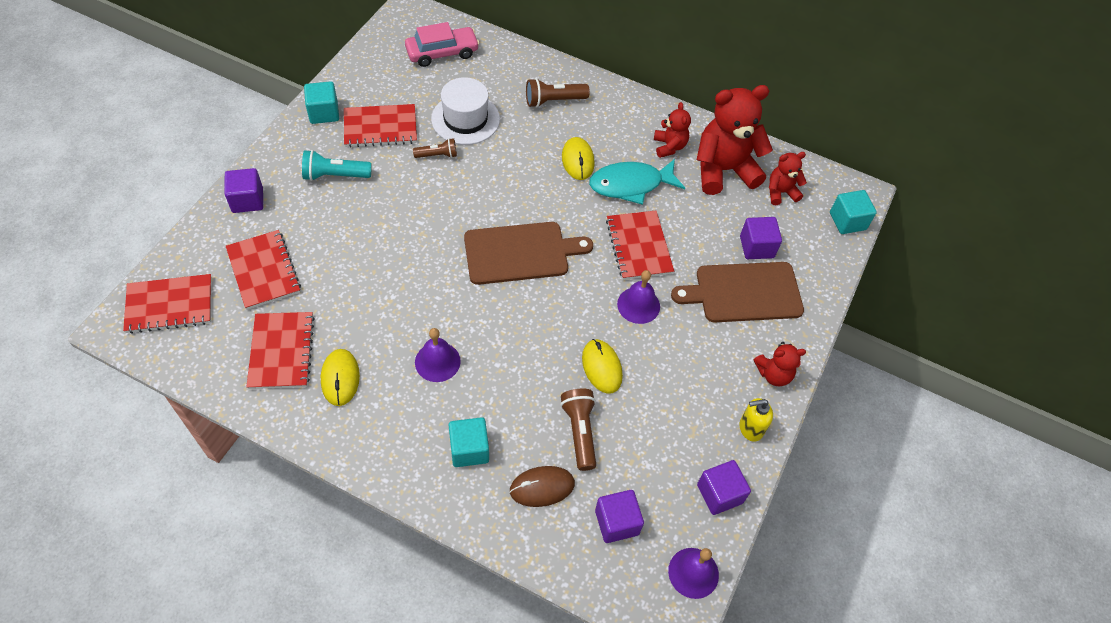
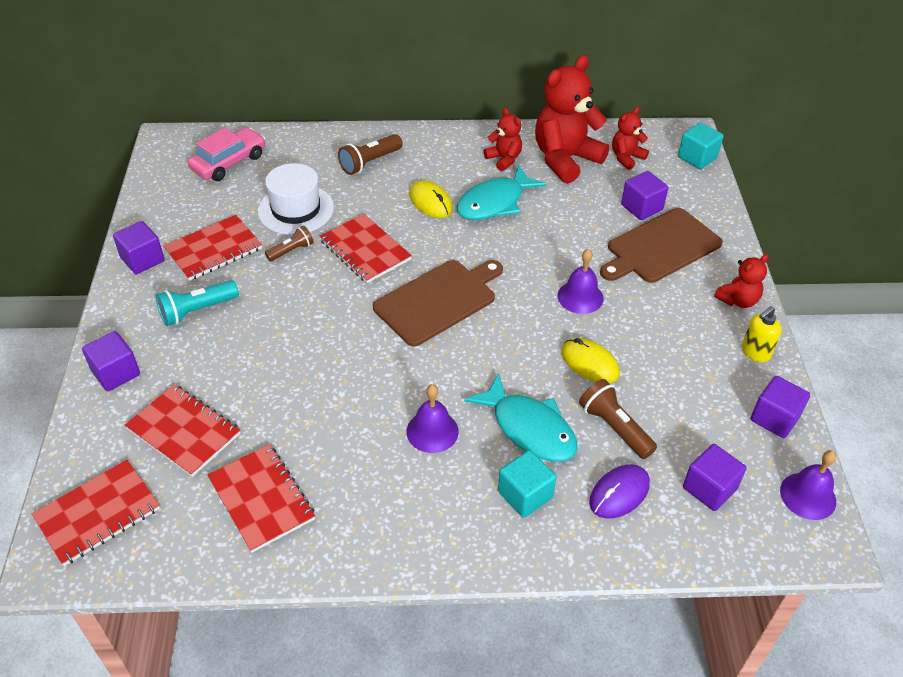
camera: 25 degrees left, 10 degrees down
turquoise cube [304,81,339,124] -> purple cube [113,221,165,274]
yellow mouse [321,349,360,406] -> none
brown mouse [509,466,575,507] -> purple mouse [589,464,650,519]
red notebook [606,211,674,280] -> red notebook moved to [320,214,412,283]
none -> turquoise fish [464,373,577,462]

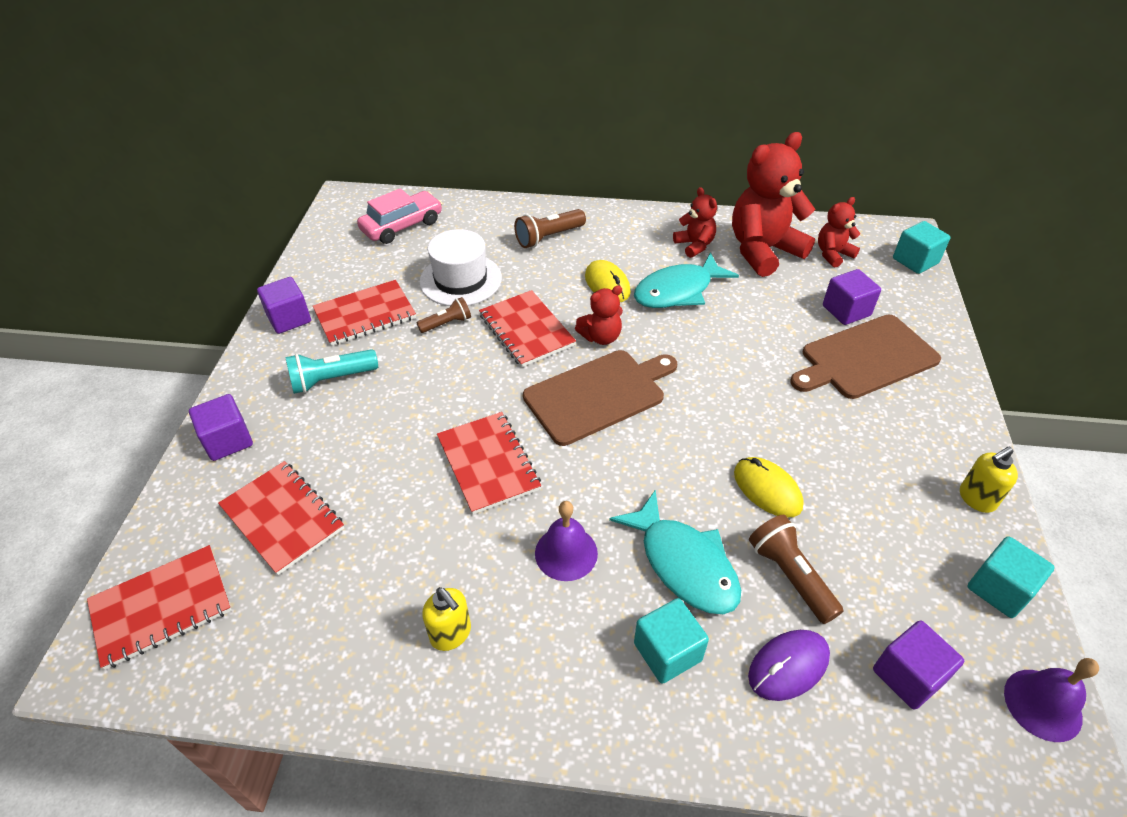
camera: 10 degrees right, 0 degrees up
red notebook [207,444,315,553] -> red notebook moved to [437,412,541,515]
purple bell [557,249,604,314] -> none
red teddy bear [714,254,769,308] -> red teddy bear moved to [575,285,623,345]
purple cube [751,376,810,438] -> turquoise cube [967,536,1055,618]
none -> yellow soap dispenser [422,587,471,651]

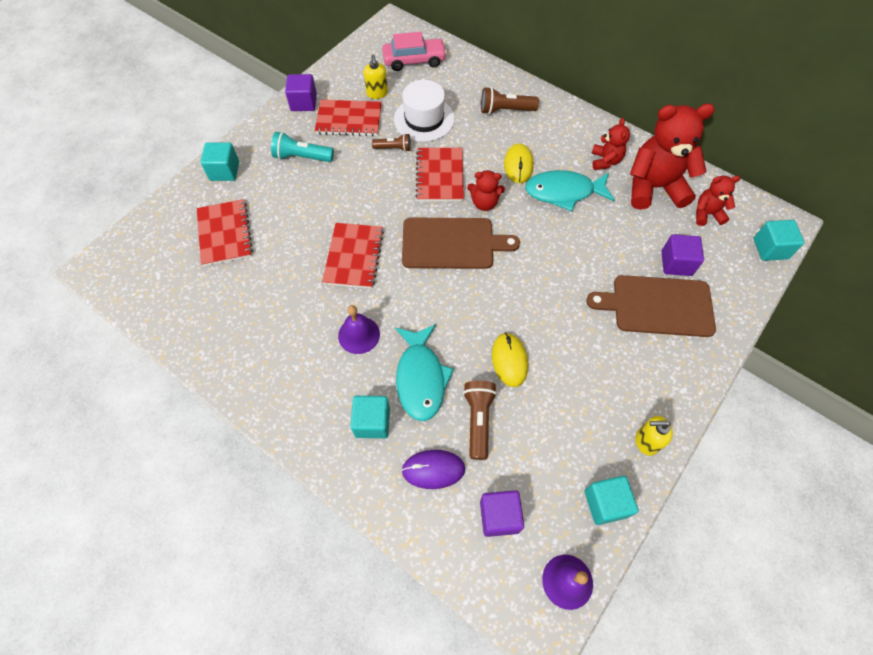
camera: 30 degrees right, 15 degrees up
red notebook [87,545,232,670] -> none
purple cube [189,394,253,461] -> turquoise cube [200,143,239,181]
yellow soap dispenser [422,587,471,651] -> yellow soap dispenser moved to [364,54,388,99]

